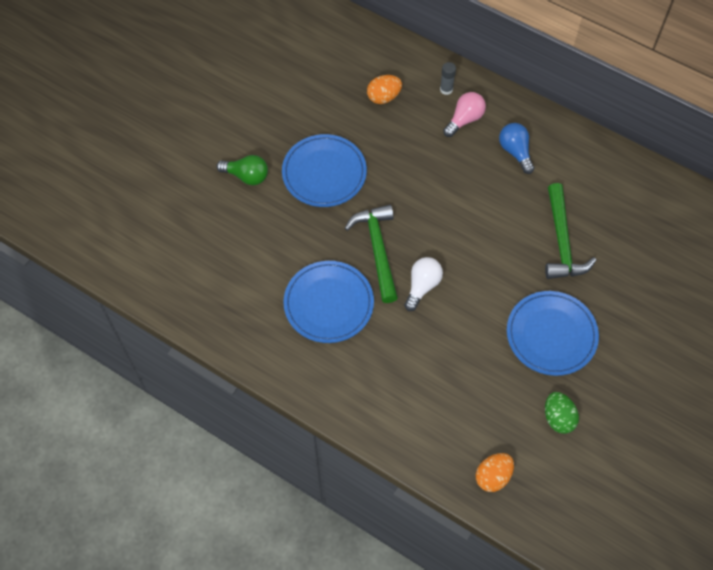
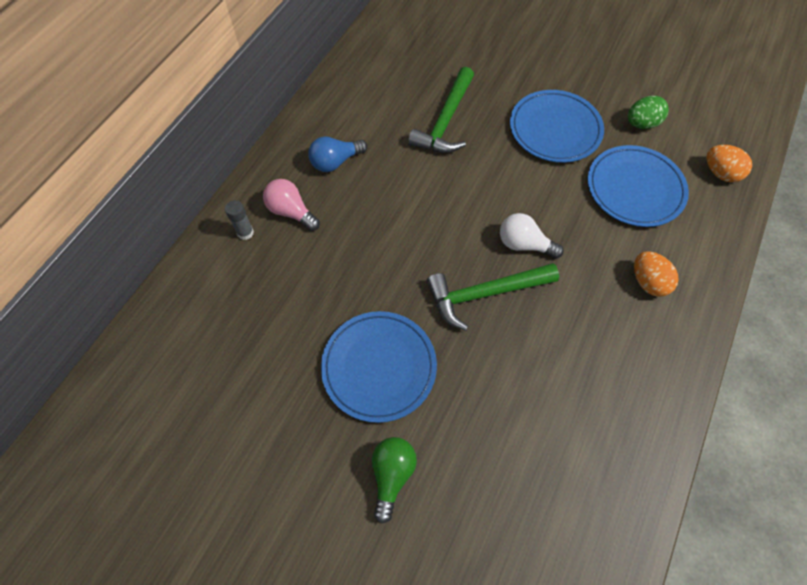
camera: 95 degrees left, 0 degrees up
blue plate [283,261,374,343] -> blue plate moved to [588,145,689,227]
orange egg [367,75,402,104] -> orange egg moved to [634,251,679,297]
green hammer [545,183,596,279] -> green hammer turned 120 degrees clockwise [408,67,474,153]

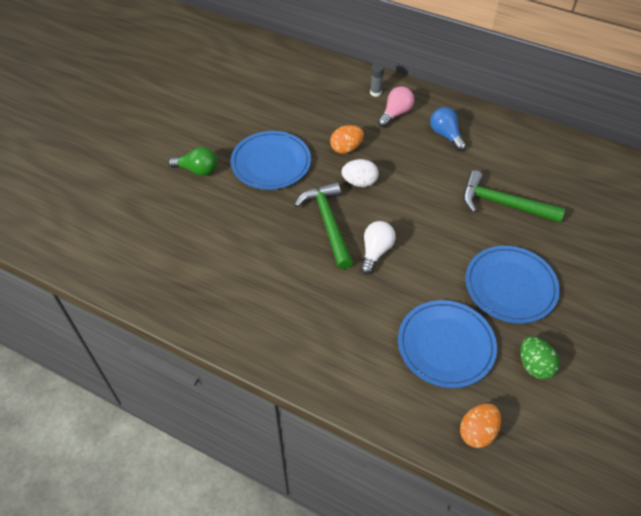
camera: 90 degrees right, 10 degrees down
orange egg [634,251,679,297] -> orange egg moved to [330,125,364,154]
none -> white egg [341,159,378,187]

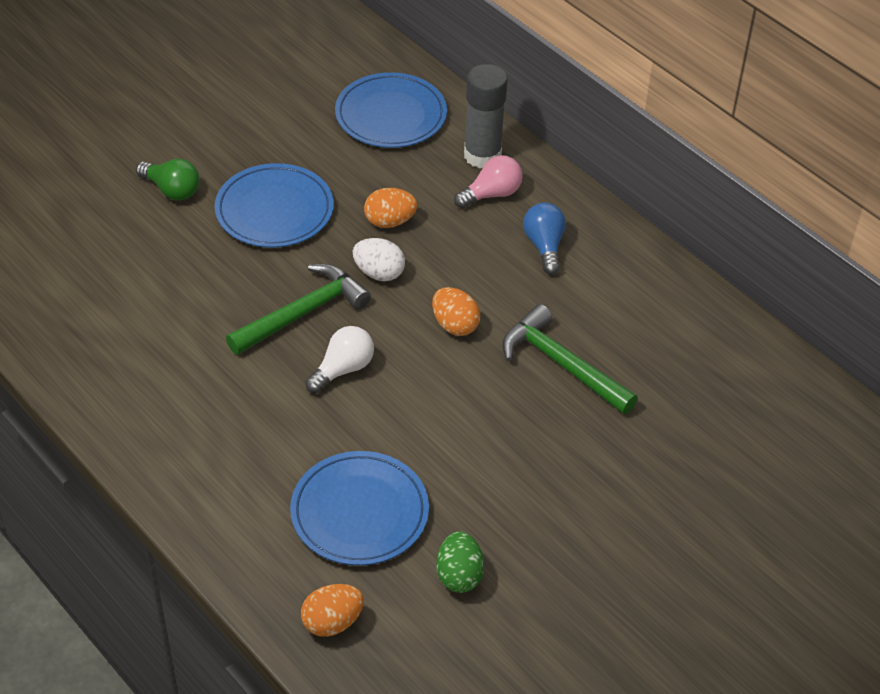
camera: 20 degrees right, 5 degrees down
green hammer [294,182,353,269] -> green hammer turned 45 degrees clockwise [226,264,371,355]
grey glue stick [370,63,384,97] -> grey glue stick [464,64,508,168], size x2.04
blue plate [465,246,560,324] -> blue plate moved to [335,72,447,148]
none -> orange egg [432,287,481,336]

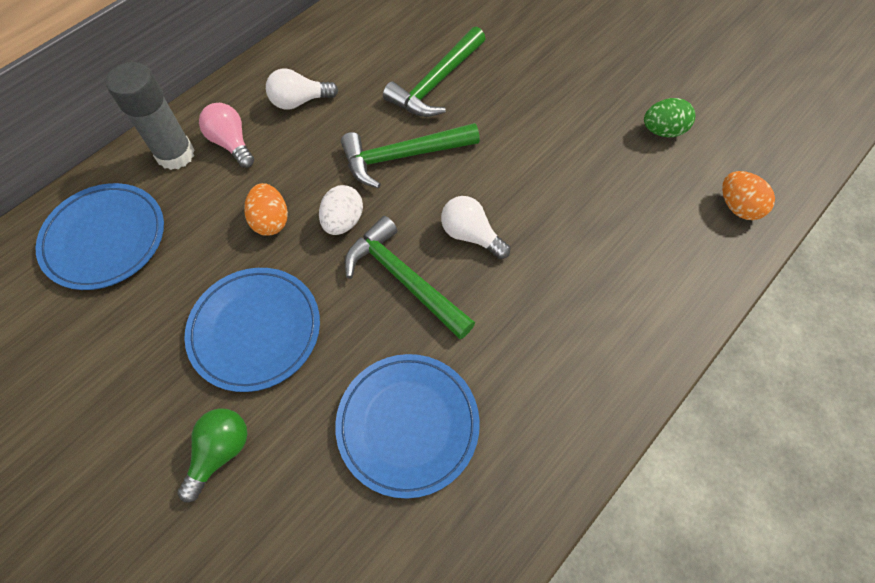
camera: 95 degrees left, 15 degrees up
blue plate [290,451,429,566] -> blue plate moved to [335,354,480,499]
orange egg [432,287,481,336] -> green hammer [341,123,480,188]
blue light bulb [523,203,566,275] -> white light bulb [266,69,338,110]

